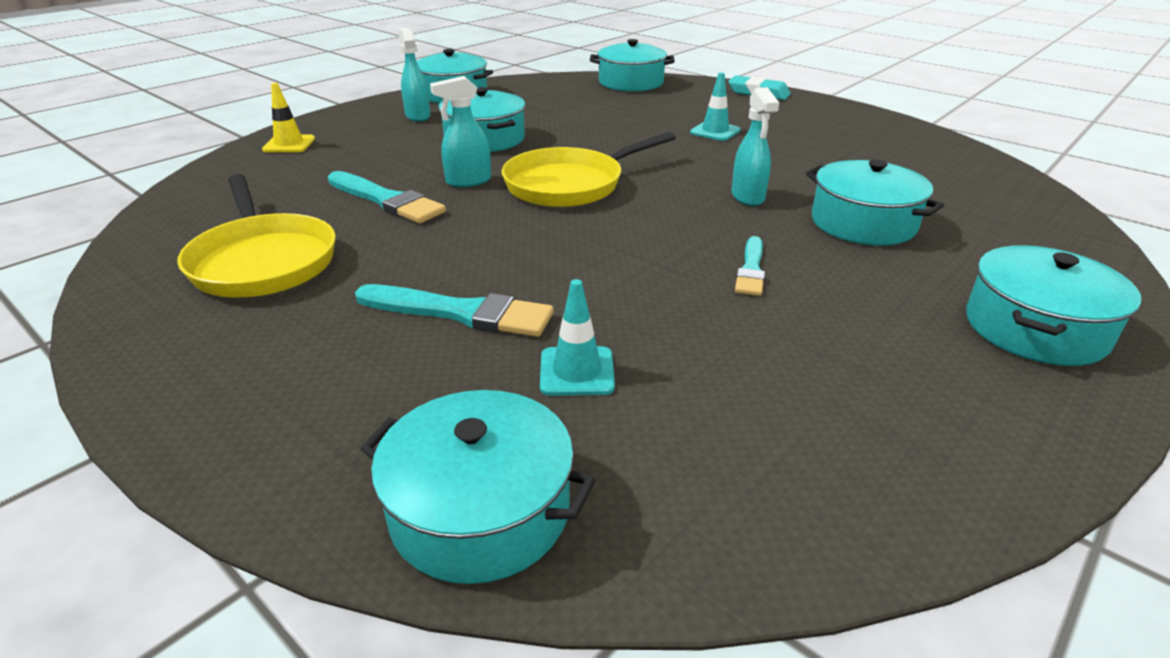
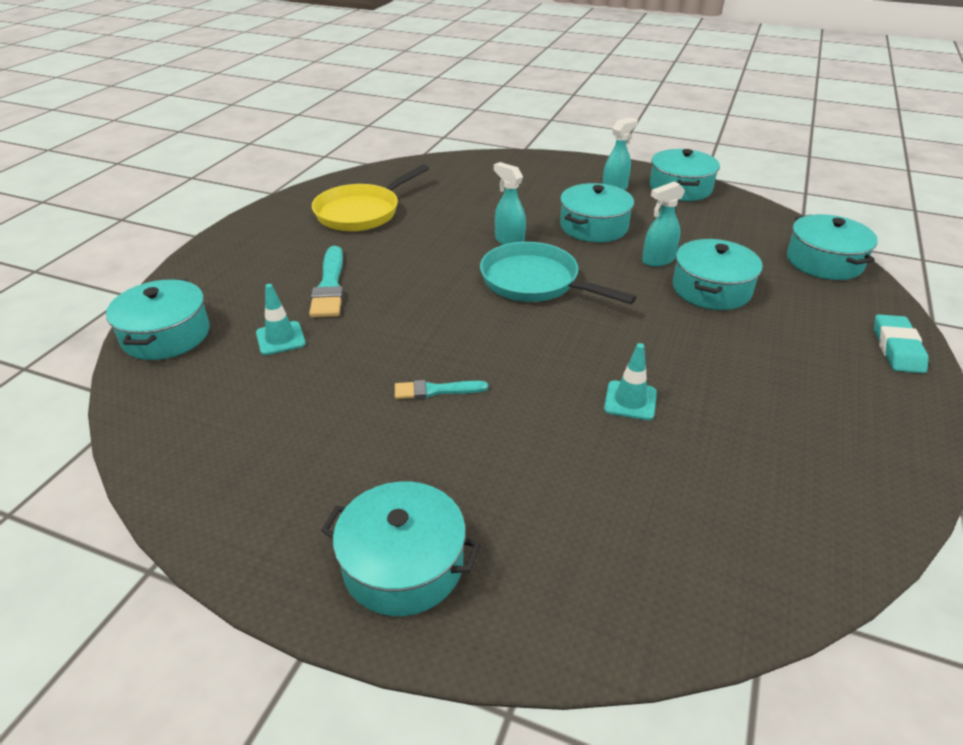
camera: 70 degrees right, 5 degrees up
yellow traffic cone [262,83,315,152] -> none
turquoise brush [328,171,446,223] -> none
yellow pan [501,132,676,207] -> turquoise pan [480,242,636,304]
turquoise traffic cone [690,72,740,141] -> turquoise traffic cone moved to [604,343,657,420]
turquoise spray bottle [732,87,779,206] -> turquoise spray bottle moved to [642,181,685,267]
turquoise pot [806,160,944,246] -> turquoise pot moved to [673,239,763,310]

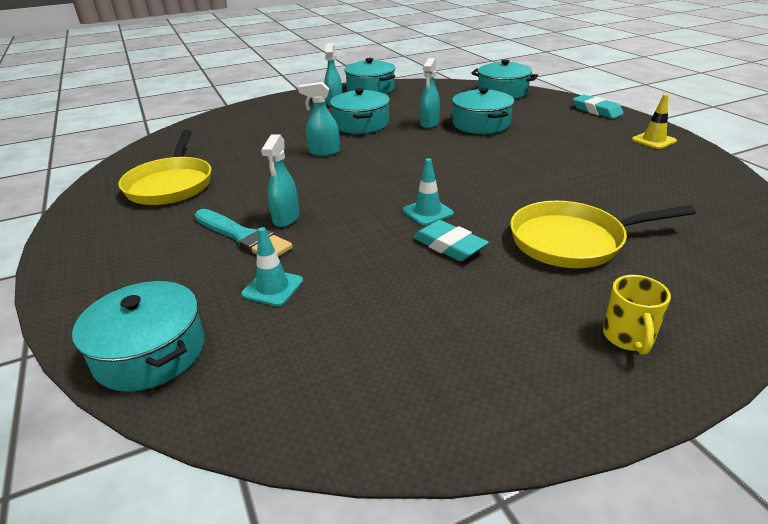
camera: 45 degrees left, 5 degrees down
turquoise pot [321,481,481,616] -> yellow mug [603,275,671,355]
turquoise brush [395,380,488,399] -> turquoise eraser [413,220,489,261]
turquoise pan [480,242,636,304] -> none
turquoise traffic cone [604,343,657,420] -> turquoise traffic cone moved to [403,158,454,225]
none -> turquoise spray bottle [261,134,299,227]
none -> yellow pan [510,201,696,268]
none -> yellow traffic cone [632,94,677,149]

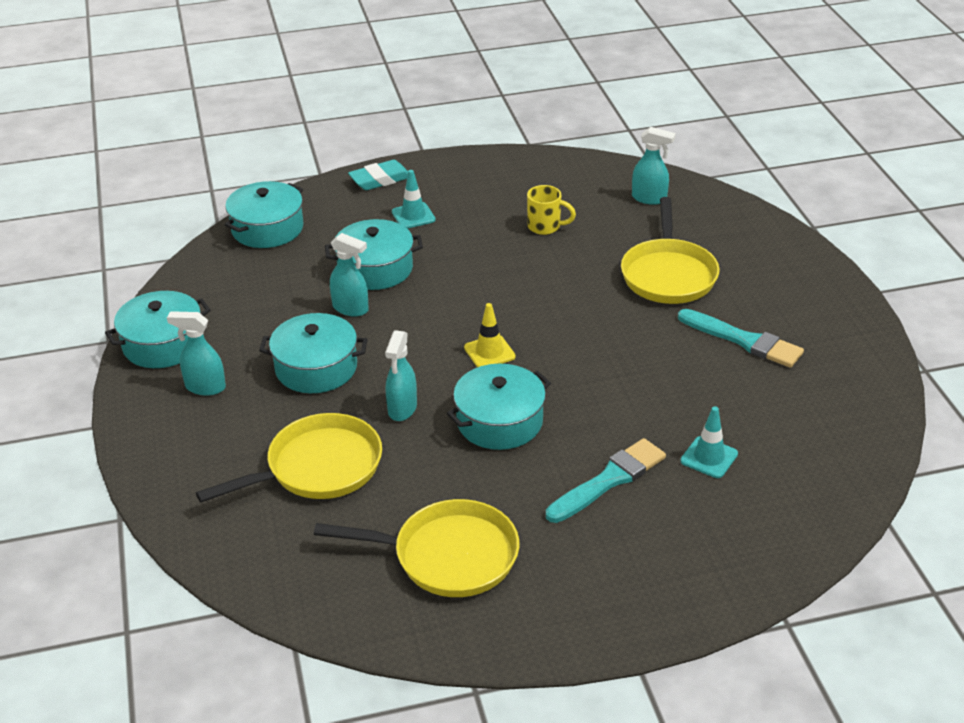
camera: 80 degrees left, 5 degrees up
turquoise pot [72,281,204,392] -> turquoise pot moved to [447,364,551,450]
turquoise spray bottle [261,134,299,227] -> turquoise spray bottle moved to [632,127,676,205]
turquoise traffic cone [403,158,454,225] -> turquoise traffic cone moved to [392,170,436,229]
turquoise eraser [413,220,489,261] -> none
yellow mug [603,275,671,355] -> yellow mug moved to [527,185,576,235]
yellow traffic cone [632,94,677,149] -> yellow traffic cone moved to [464,303,516,367]
none -> yellow pan [196,413,382,502]
none -> turquoise brush [678,309,804,368]

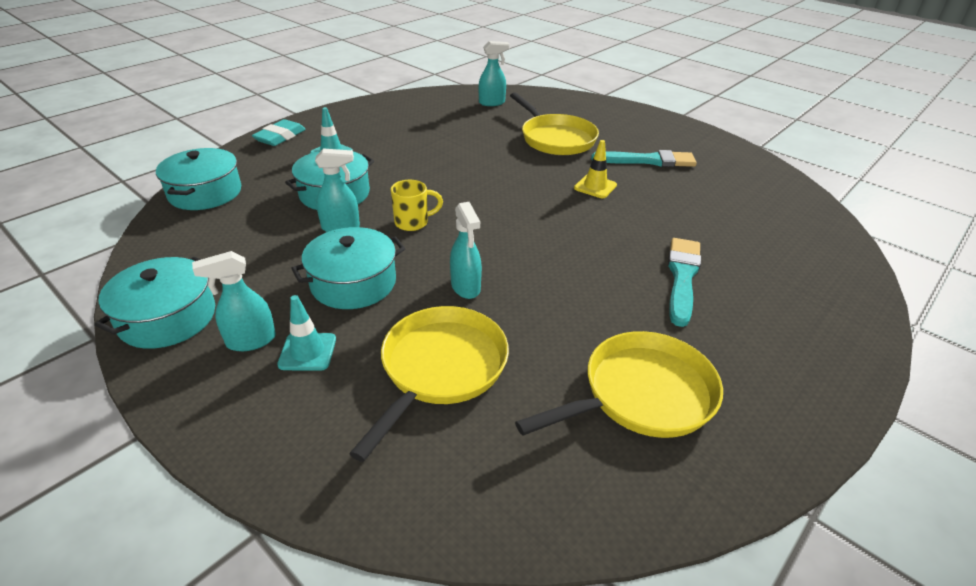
camera: 35 degrees left, 0 degrees up
turquoise pot [447,364,551,450] -> none
yellow traffic cone [464,303,516,367] -> yellow traffic cone moved to [574,140,617,198]
yellow mug [527,185,576,235] -> yellow mug moved to [391,180,443,231]
turquoise traffic cone [680,406,738,478] -> turquoise traffic cone moved to [277,295,336,371]

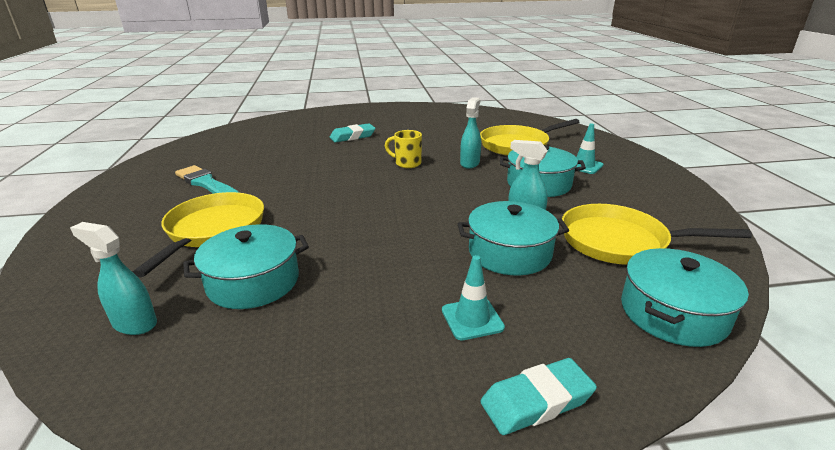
camera: 140 degrees left, 10 degrees down
turquoise pot [95,257,215,349] -> turquoise pot moved to [183,224,309,309]
turquoise spray bottle [192,251,276,351] -> none
yellow mug [391,180,443,231] -> yellow mug moved to [385,130,422,168]
yellow pan [515,331,723,438] -> yellow pan moved to [562,204,752,265]
yellow traffic cone [574,140,617,198] -> none
turquoise brush [668,238,701,327] -> turquoise eraser [330,123,376,142]

